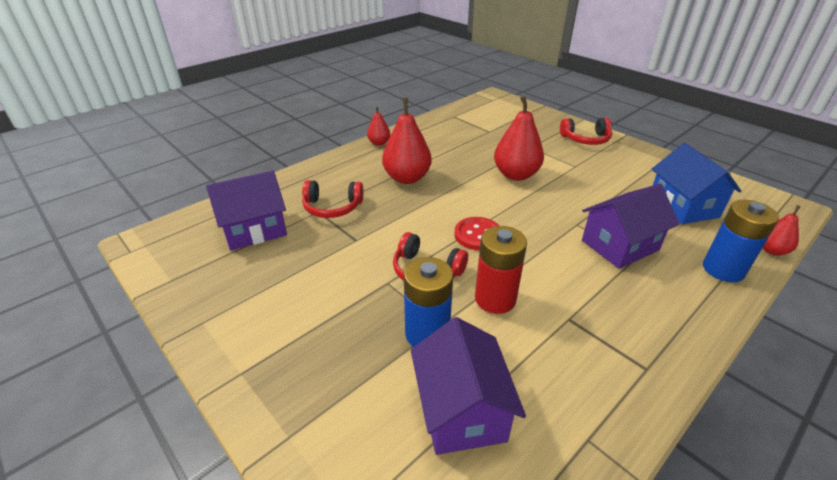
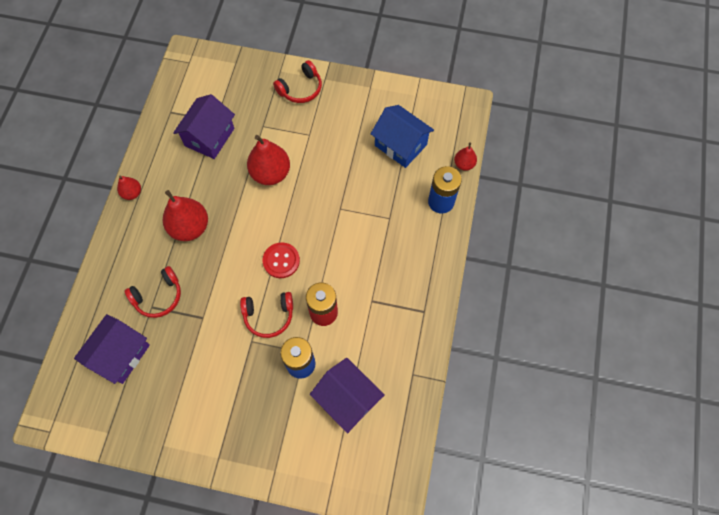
camera: 35 degrees left, 30 degrees up
purple house [582,184,679,269] -> purple house moved to [173,94,235,159]

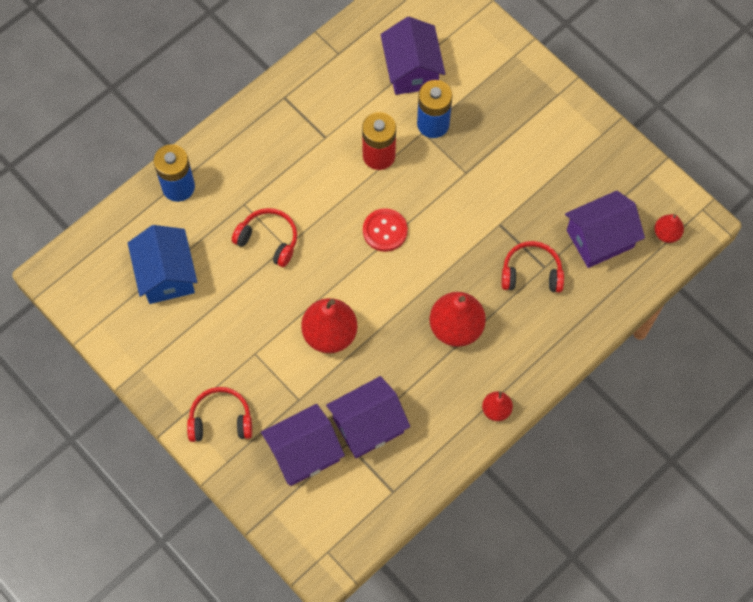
camera: 145 degrees left, 0 degrees up
red headphones [240,292,293,338] -> red headphones moved to [232,208,297,267]
red pear [454,142,477,171] -> red pear moved to [654,214,684,243]
none -> purple house [261,404,345,486]

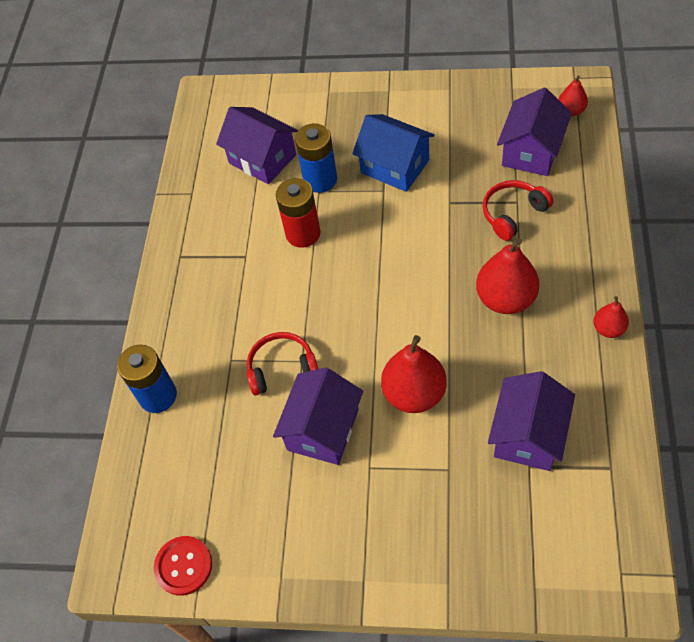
camera: 35 degrees left, 10 degrees down
blue house [128,225,197,304] -> blue house moved to [352,114,435,192]
red headphones [187,387,252,442] -> none
purple house [261,404,345,486] -> purple house moved to [273,368,363,465]
red button [363,208,408,252] -> red button moved to [154,536,212,596]

